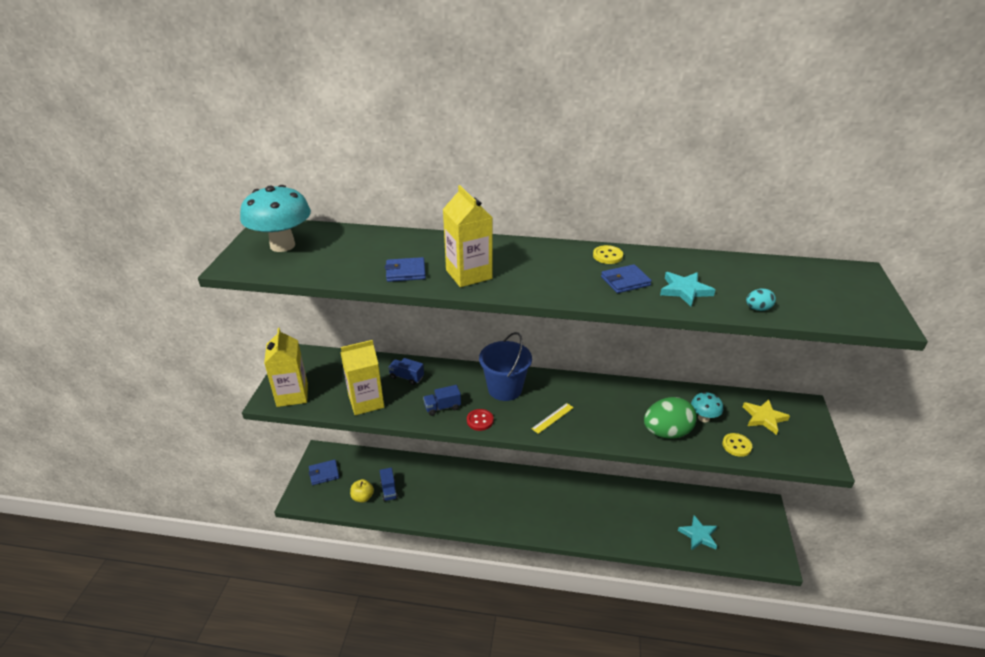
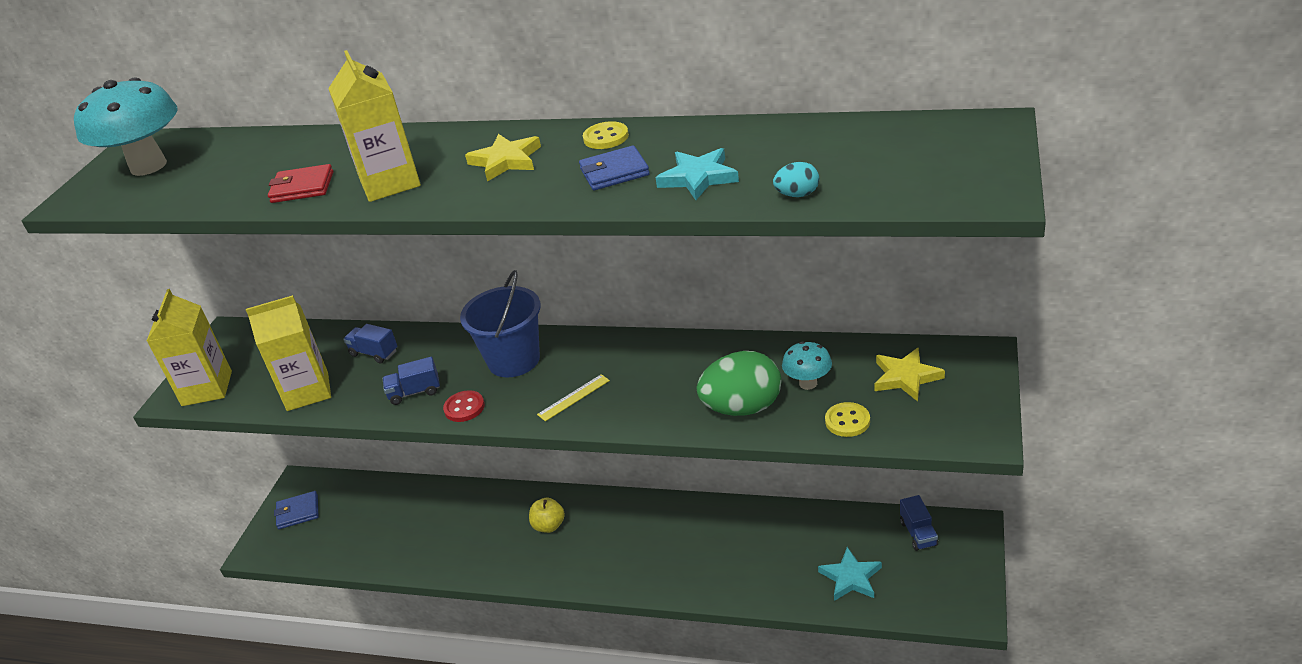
camera: 10 degrees right, 0 degrees up
yellow apple [350,479,374,502] -> yellow apple moved to [529,498,565,533]
blue truck [380,468,398,502] -> blue truck moved to [900,495,938,551]
blue wallet [385,257,426,282] -> red wallet [268,164,333,203]
none -> yellow star [465,134,541,182]

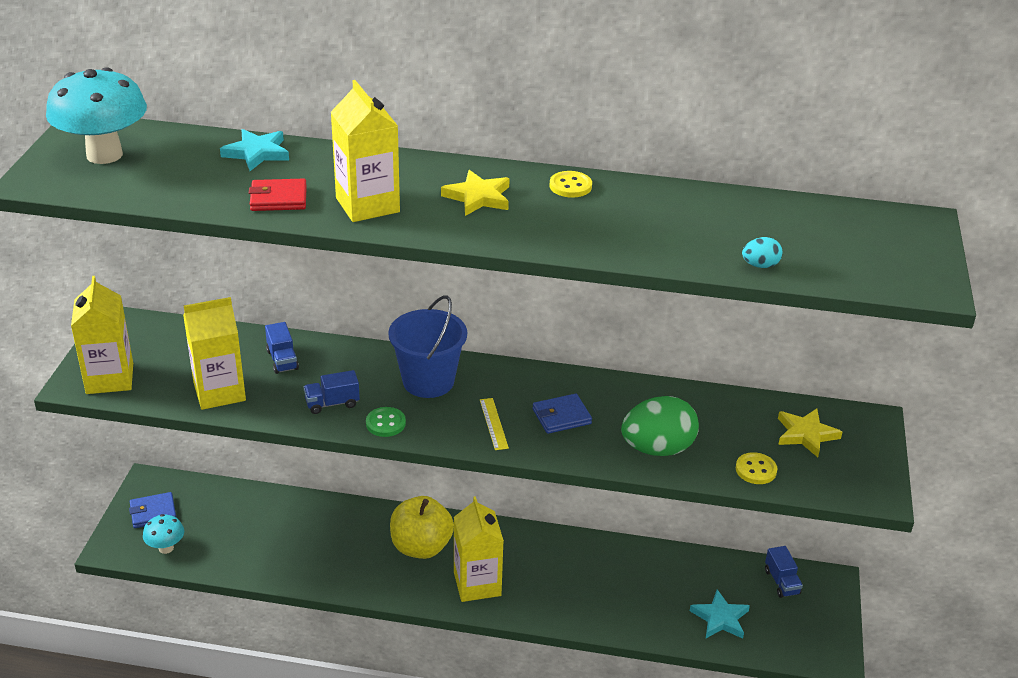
camera: 10 degrees left, 0 degrees up
blue truck [343,324,397,364] -> blue truck turned 135 degrees counterclockwise [265,322,299,374]
red button [443,390,485,422] -> green button [366,407,406,437]
yellow apple [529,498,565,533] -> yellow apple [390,496,454,559], size x1.79
yellow ruler [537,374,610,421] -> yellow ruler turned 60 degrees counterclockwise [480,398,509,450]
blue wallet [579,145,650,190] -> blue wallet moved to [532,394,592,434]
turquoise star [655,148,739,200] -> turquoise star moved to [220,129,289,171]
turquoise mushroom [782,341,832,390] -> turquoise mushroom moved to [143,514,184,554]
none -> yellow carton [454,496,504,602]

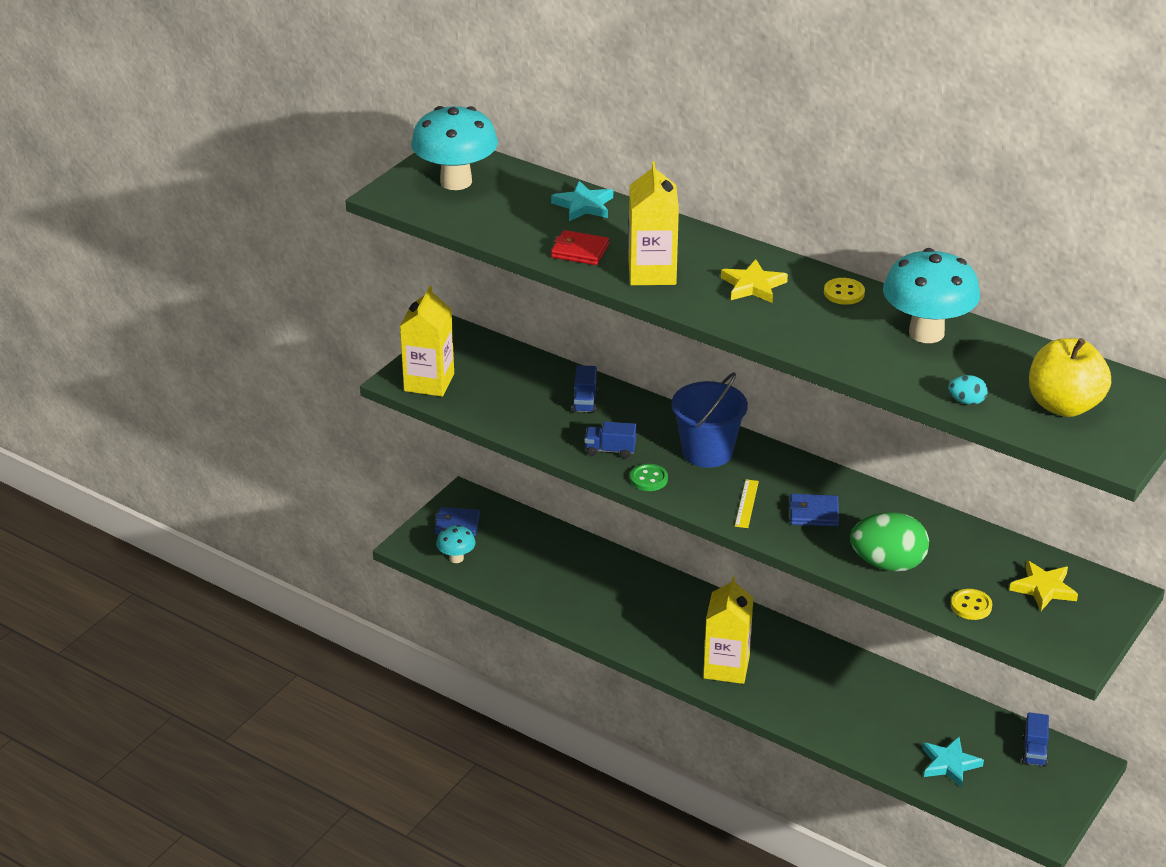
camera: 25 degrees right, 0 degrees up
yellow carton [183,297,246,410] -> none
yellow apple [390,496,454,559] -> yellow apple moved to [1029,338,1111,417]
none -> turquoise mushroom [883,248,980,343]

